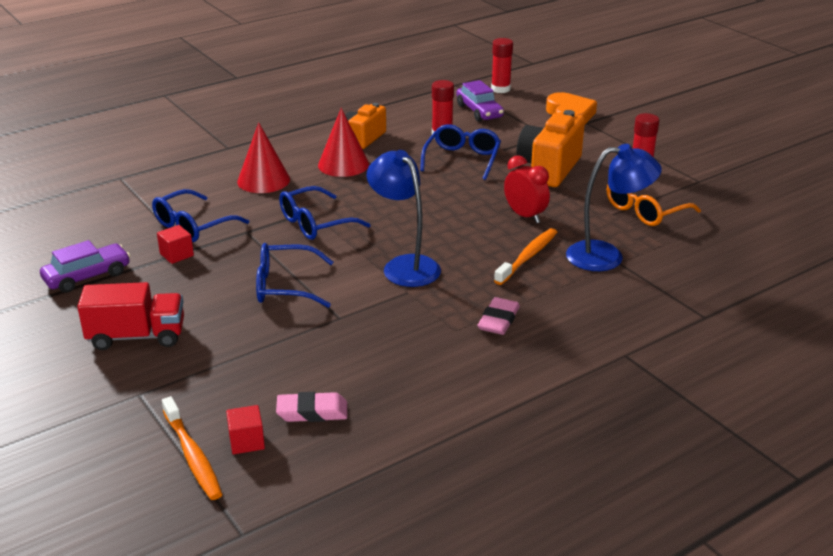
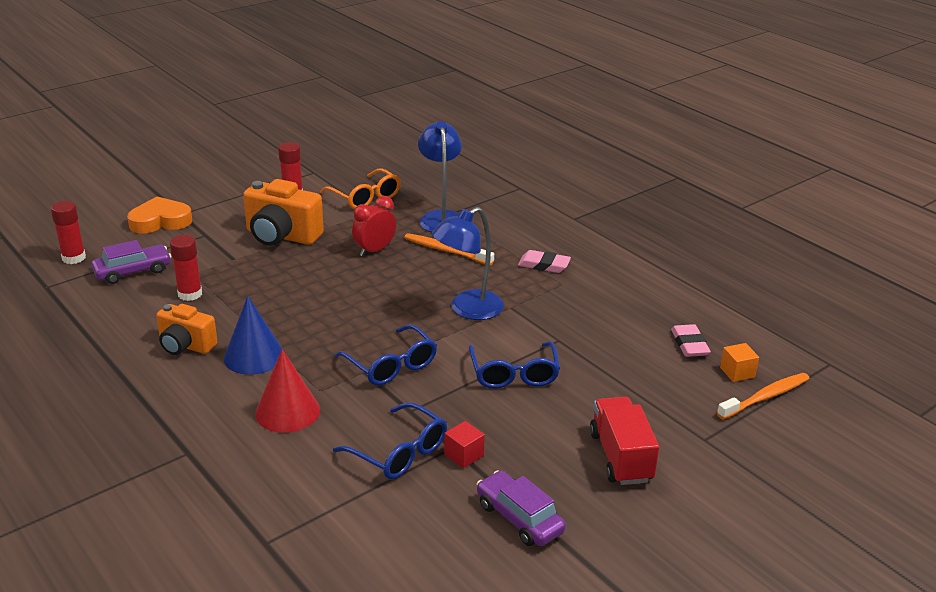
camera: 95 degrees left, 0 degrees up
red cube [226,405,265,455] -> orange cube [720,343,759,382]
red cone [318,108,369,177] -> blue cone [224,296,283,375]
blue glasses [420,124,501,180] -> none

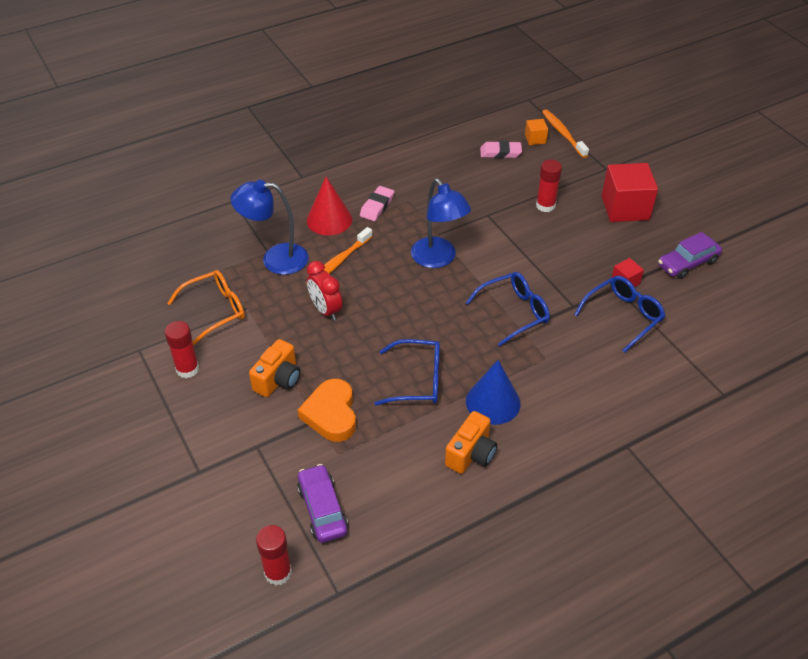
camera: 80 degrees left, 15 degrees up
orange heart [127,196,192,234] -> orange heart moved to [298,379,356,442]
red glue stick [170,235,202,301] -> red glue stick moved to [536,160,562,212]
orange camera [243,179,324,246] -> orange camera [249,339,300,397], size x0.64
red cone [255,349,320,433] -> red cone moved to [307,177,352,235]
blue glasses [469,342,560,389] -> blue glasses moved to [374,339,440,406]
red truck [590,397,659,485] -> red cube [602,163,658,222]

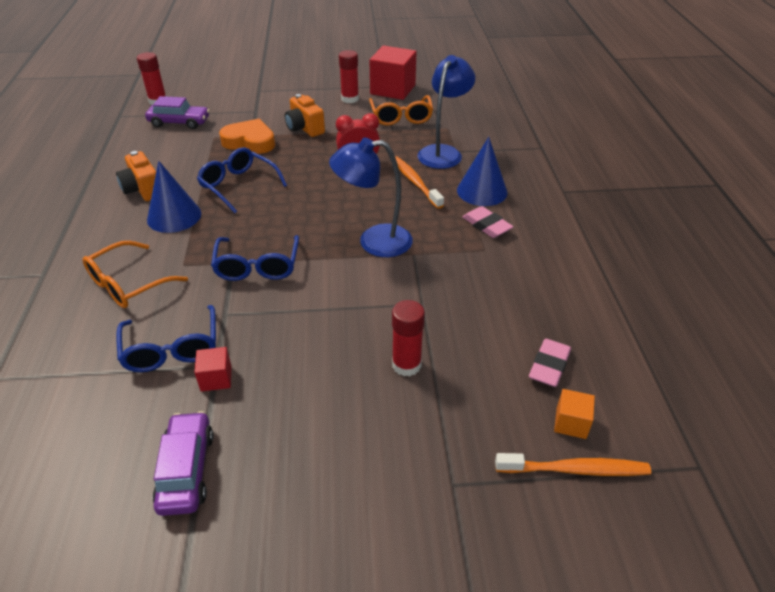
camera: 115 degrees right, 5 degrees down
red cone [307,177,352,235] -> blue cone [457,137,507,206]
blue glasses [374,339,440,406] -> blue glasses turned 105 degrees clockwise [197,148,287,213]
red cube [602,163,658,222] -> red cube moved to [370,46,417,100]
none -> orange glasses [82,241,188,308]

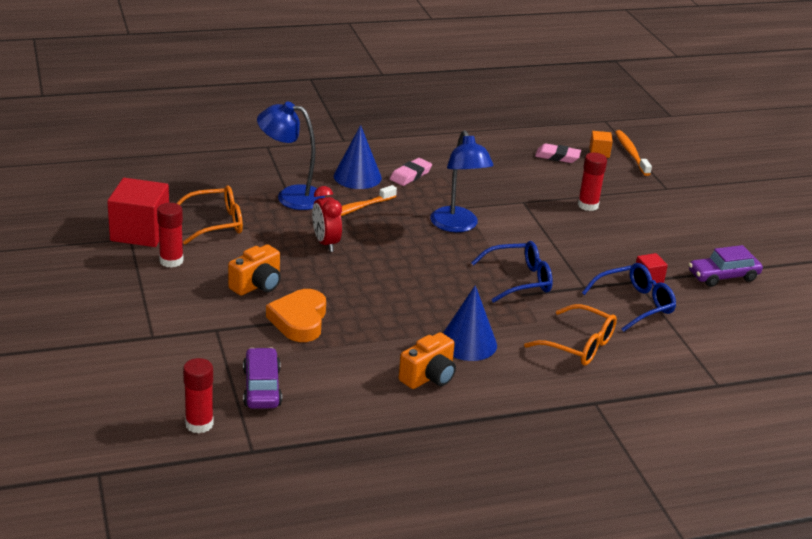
camera: 105 degrees left, 10 degrees down
blue glasses [197,148,287,213] -> none

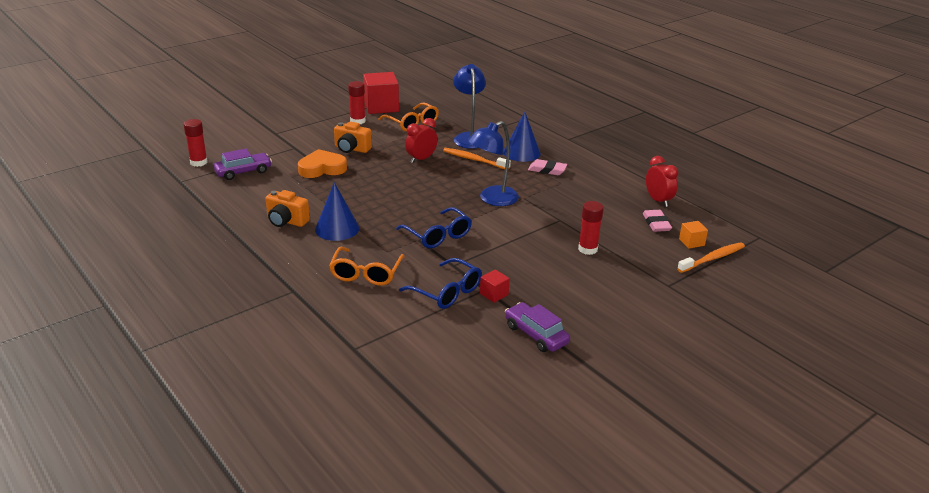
camera: 70 degrees right, 0 degrees up
none -> red clock [646,156,678,207]

